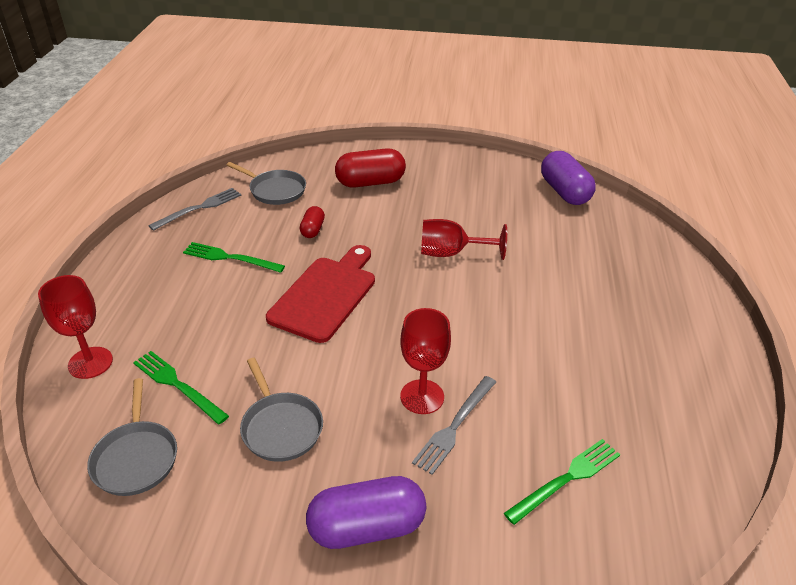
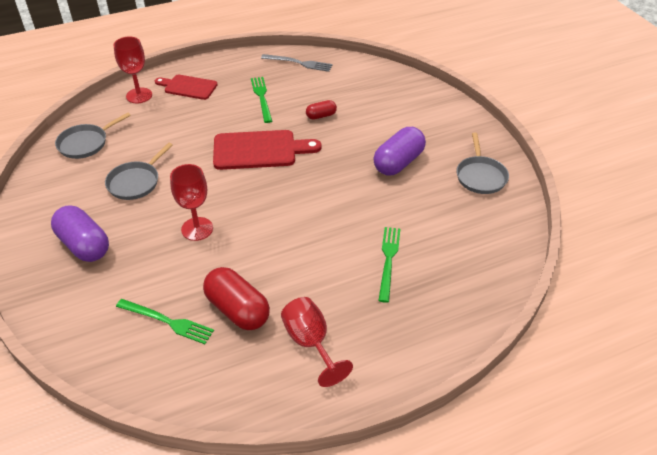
camera: 60 degrees right, 5 degrees up
green fork [133,351,229,425] -> green fork moved to [378,227,400,303]
grey pan [227,162,306,205] -> grey pan moved to [456,133,509,194]
red capsule [335,148,406,188] -> red capsule moved to [203,267,270,330]
grey fork [412,376,496,475] -> none
red goblet [421,219,507,260] -> red goblet moved to [281,297,353,387]
purple capsule [541,151,596,205] -> purple capsule moved to [373,127,426,176]
none -> red cutting board [155,75,218,100]

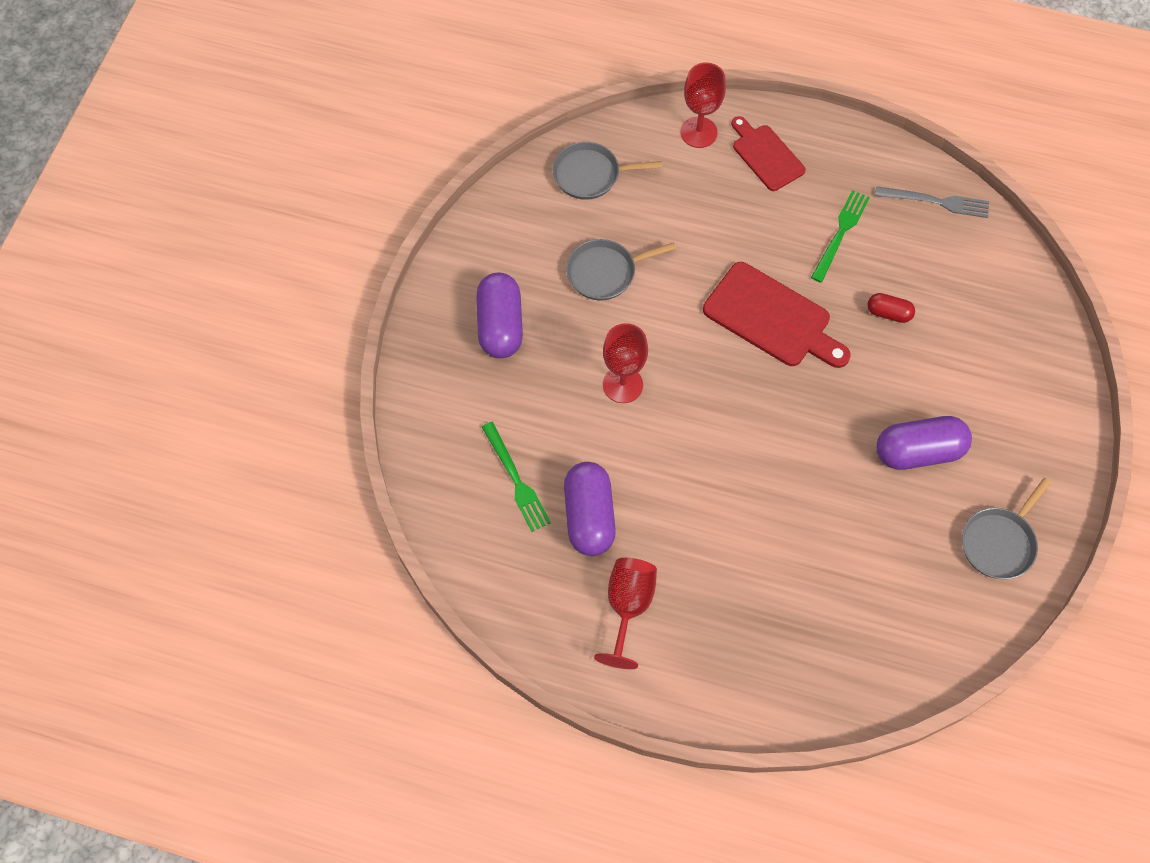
camera: 40 degrees right, 20 degrees up
red capsule [203,267,270,330] -> purple capsule [564,462,616,556]
grey fork [261,54,332,72] -> grey fork turned 45 degrees counterclockwise [875,186,989,218]
green fork [378,227,400,303] -> none

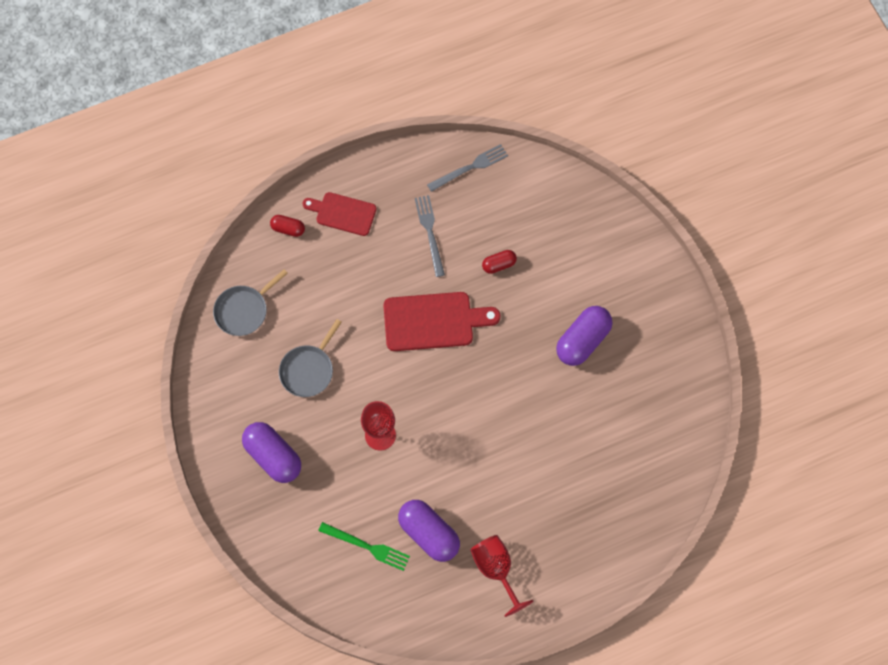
camera: 40 degrees left, 5 degrees up
red goblet [680,62,726,148] -> red capsule [270,215,305,237]
green fork [811,190,870,283] -> grey fork [415,195,445,277]
grey pan [962,478,1051,579] -> none

